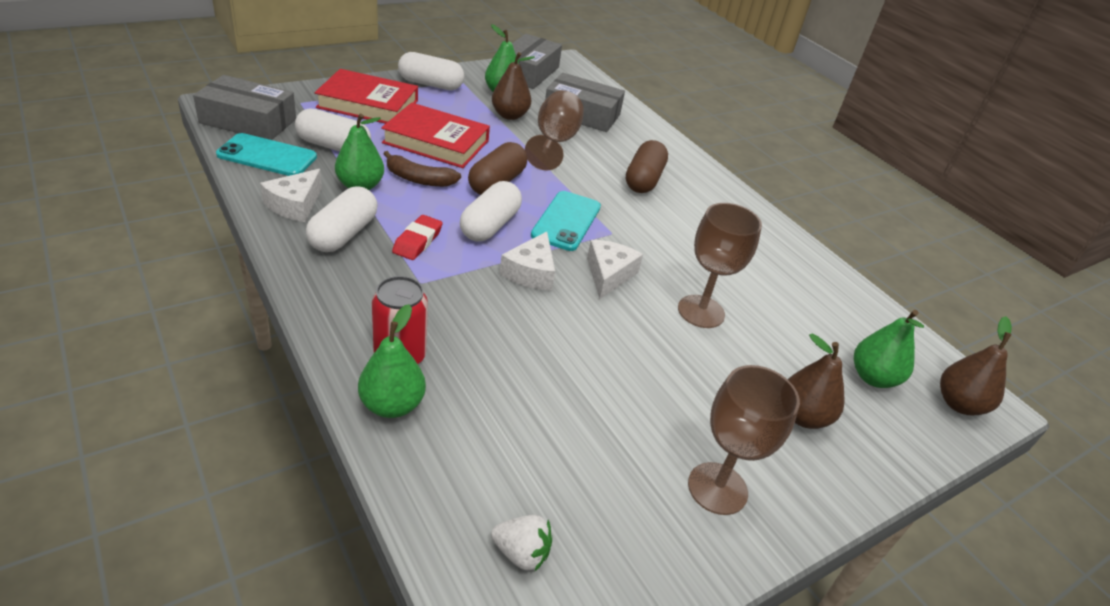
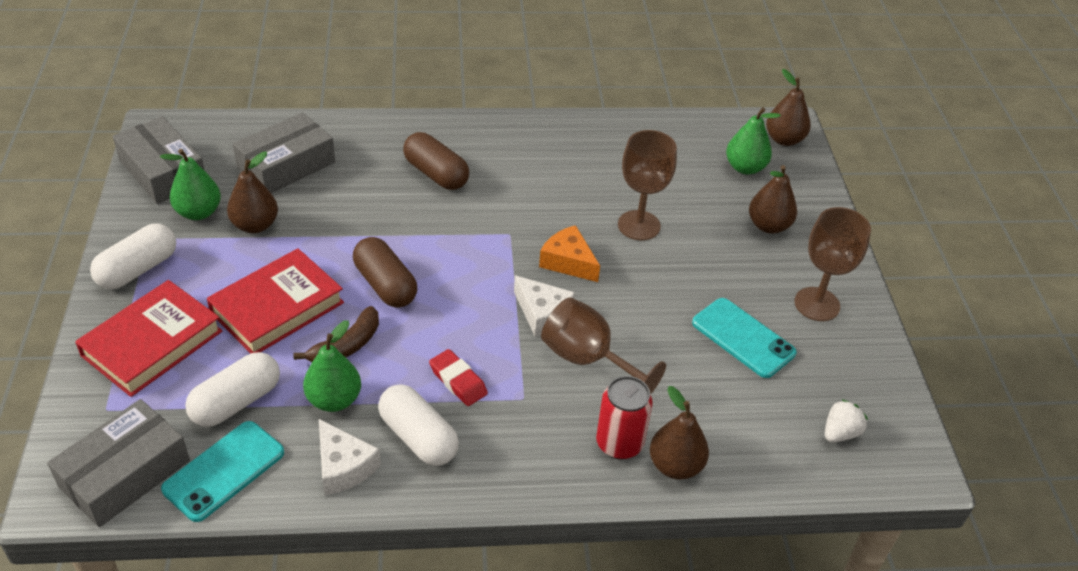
camera: 60 degrees left, 5 degrees up
green pear [358,304,426,418] -> brown pear [650,386,709,480]
white capsule [460,181,522,242] -> none
brown goblet [525,90,584,170] -> brown goblet moved to [541,297,666,395]
turquoise phone [531,191,601,251] -> turquoise phone moved to [692,298,797,378]
white cheese [587,240,643,299] -> orange cheese [539,225,600,282]

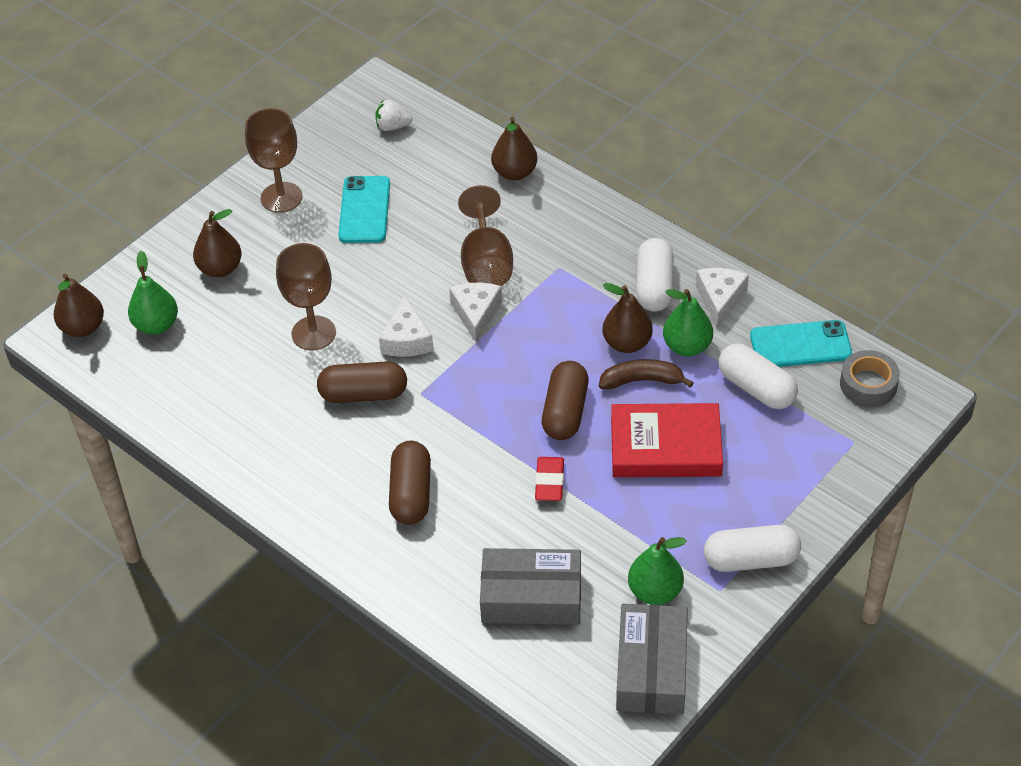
camera: 130 degrees left, 5 degrees up
grey box [47,399,190,527] -> grey tape [840,350,900,407]
red book [75,280,222,397] -> none
white capsule [185,352,280,427] -> white capsule turned 45 degrees clockwise [718,343,798,409]
brown pear [227,152,278,233] -> brown pear moved to [603,283,653,353]
red eraser [429,349,488,406] -> red eraser moved to [535,457,564,501]
orange cheese [539,225,600,282] -> white cheese [379,296,434,357]
red can [596,376,653,460] -> none
none -> brown capsule [317,361,407,403]

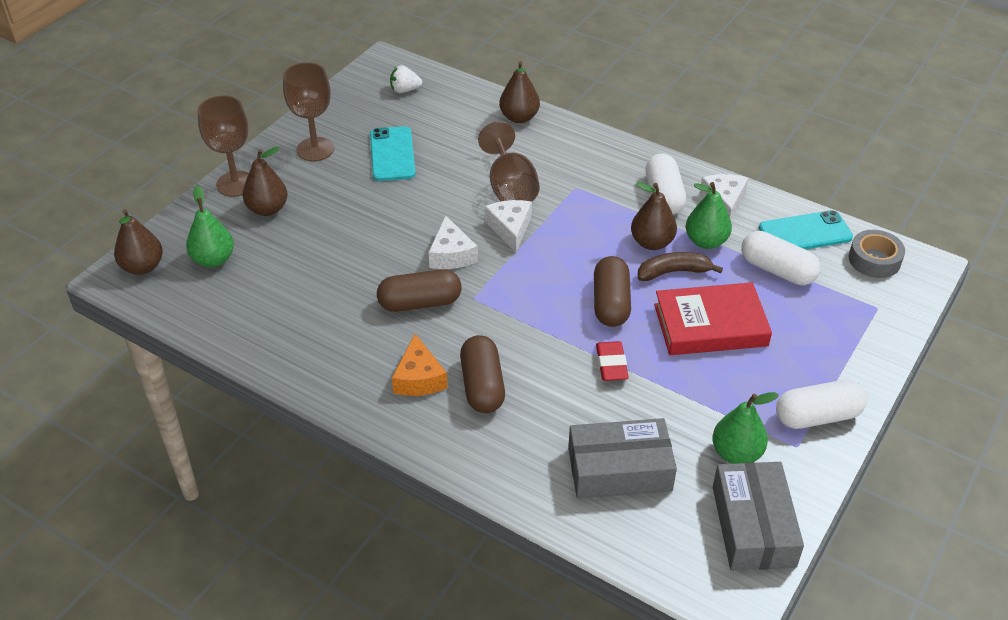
camera: 10 degrees left, 5 degrees down
brown goblet [276,243,336,350] -> brown goblet moved to [198,95,249,197]
none -> orange cheese [392,334,448,396]

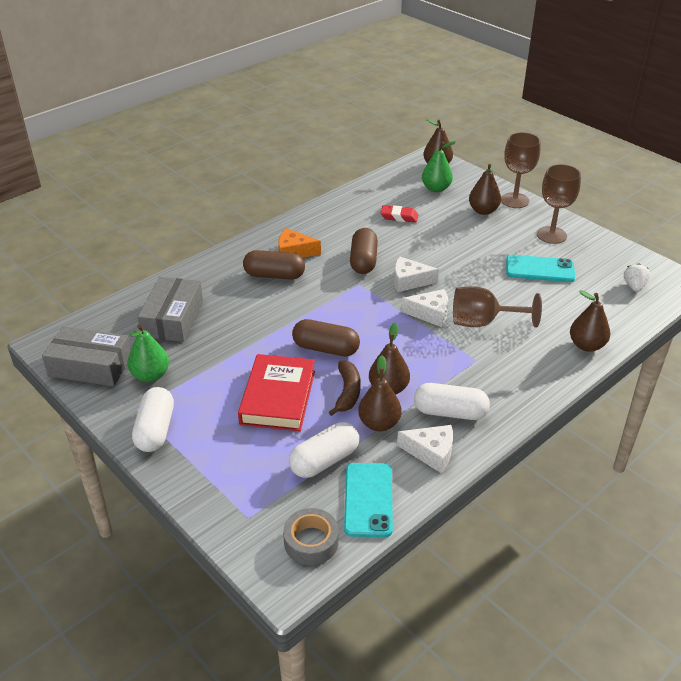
camera: 105 degrees right, 5 degrees down
red eraser [596,341,629,381] -> red eraser moved to [380,205,418,223]
green pear [686,182,732,249] -> brown pear [358,355,402,431]

